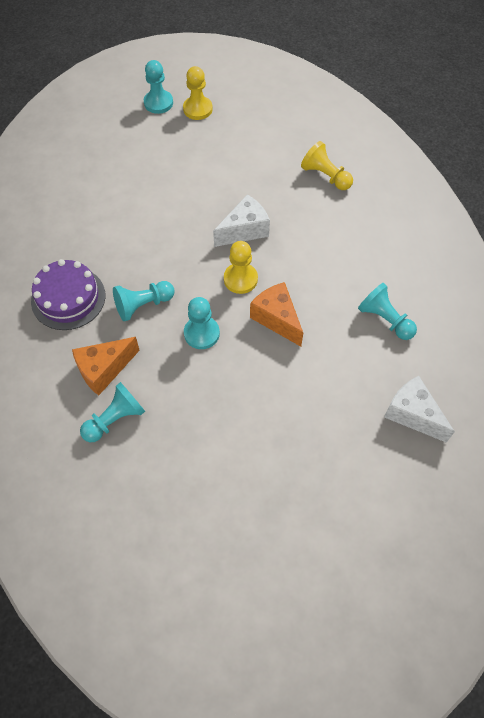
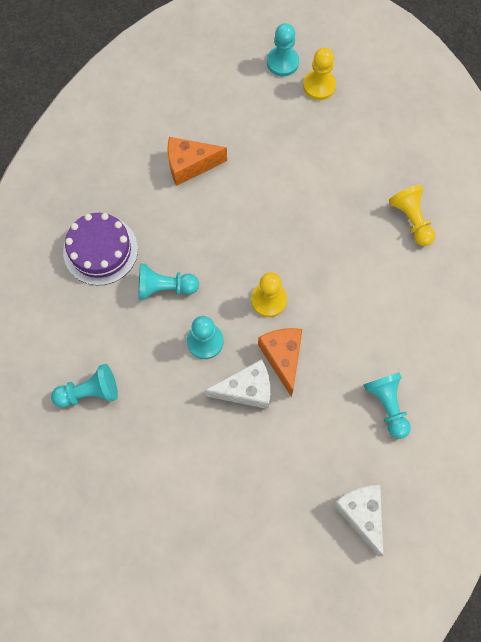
camera: 25 degrees right, 10 degrees up
orange cheese [72,337,140,396] -> orange cheese moved to [168,137,227,186]
white cheese [213,194,270,247] -> white cheese moved to [205,359,270,409]

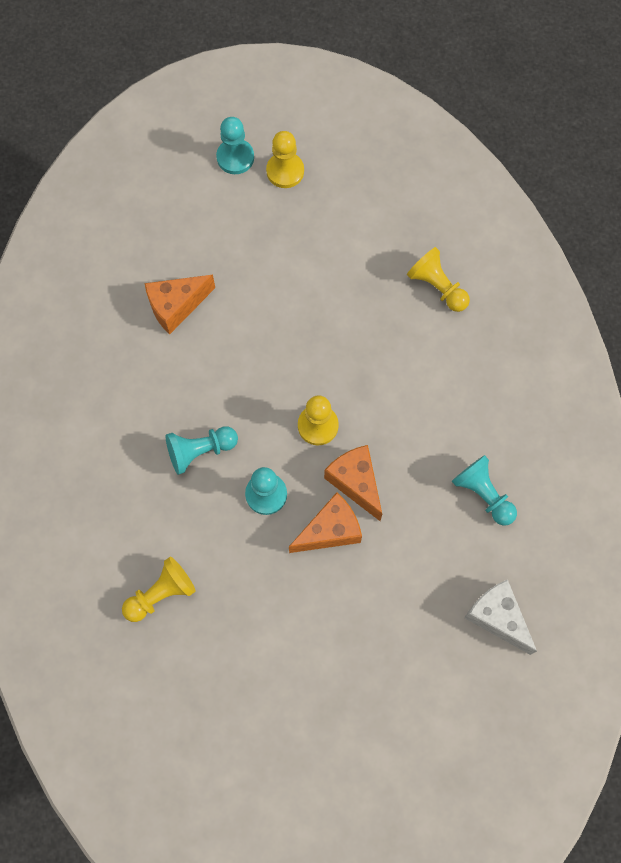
camera: 20 degrees left, 0 degrees up
turquoise pawn [51,364,118,408] -> yellow pawn [122,557,196,622]
purple cake [63,213,138,285] -> none
white cheese [205,359,270,409] -> orange cheese [289,492,362,553]

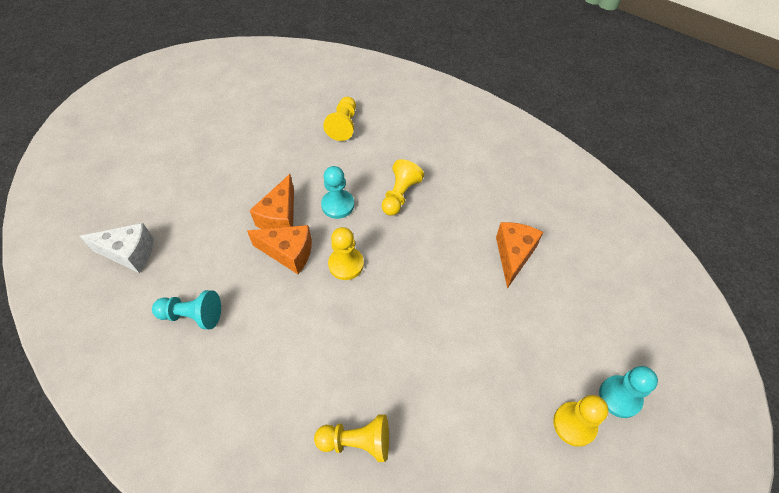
camera: 135 degrees right, 15 degrees down
turquoise pawn [165,426,238,475] -> yellow pawn [382,159,424,216]

